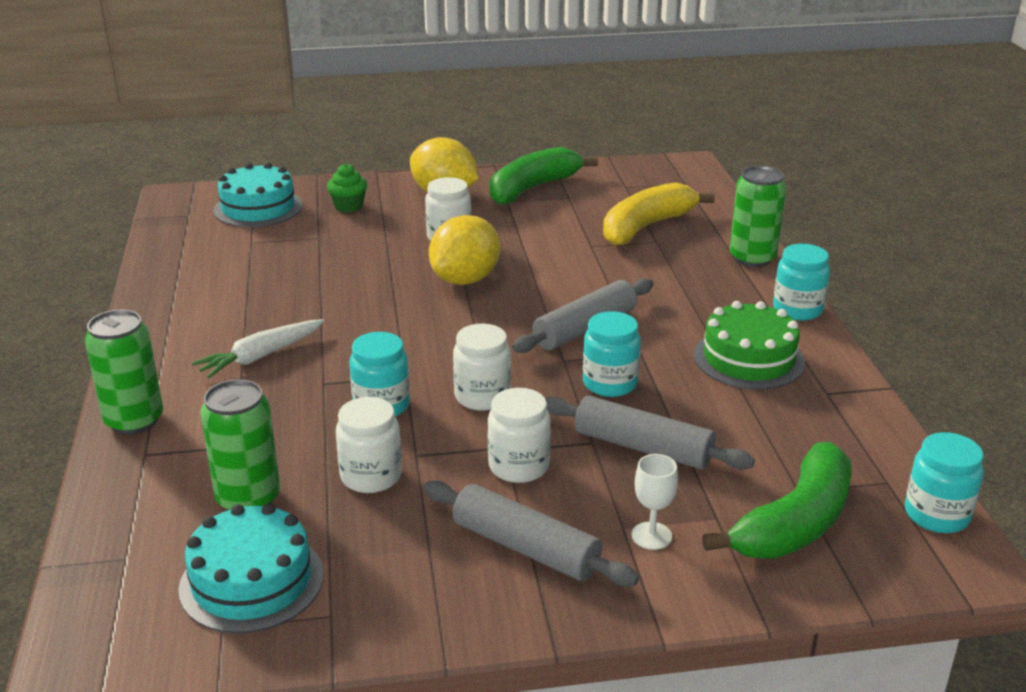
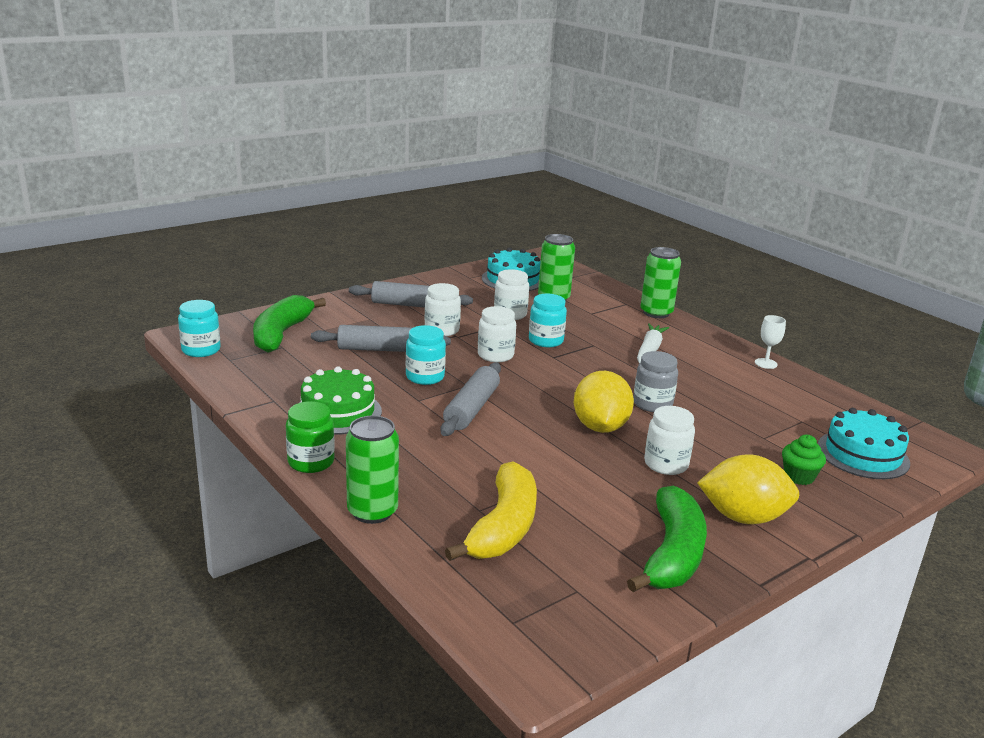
camera: 150 degrees right, 5 degrees down
white goblet [632,454,678,550] -> white goblet moved to [755,315,786,369]
turquoise jar [773,244,830,321] -> green jar [286,401,335,473]
none -> grey jar [633,351,678,412]

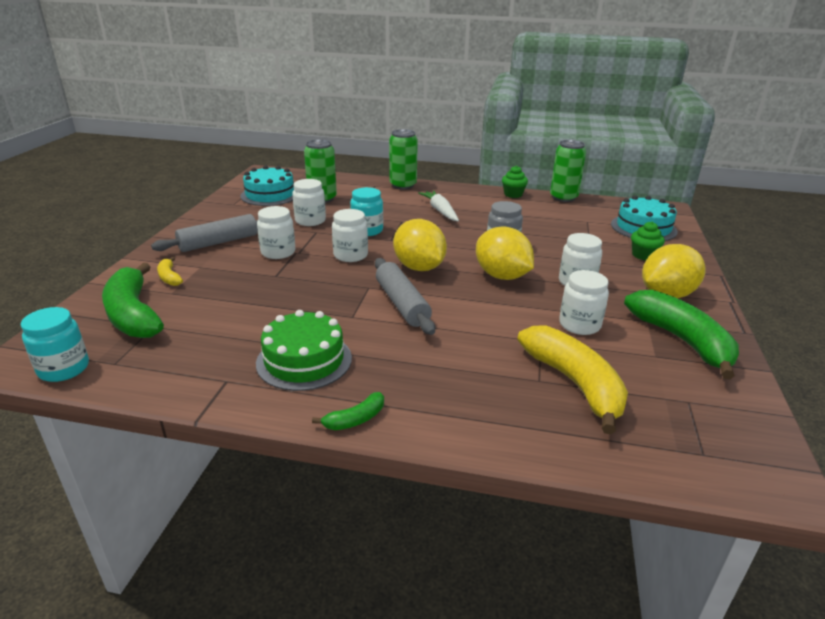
camera: 40 degrees left, 5 degrees up
green jar [286,401,335,473] -> green banana [312,392,384,430]
grey rolling pin [311,325,451,352] -> none
green can [346,416,399,524] -> green can moved to [550,140,586,202]
turquoise jar [406,325,446,385] -> none
white goblet [755,315,786,369] -> green cupcake [502,166,528,198]
none -> yellow banana [157,257,183,286]
none -> yellow lemon [393,219,447,271]
none -> white jar [559,270,609,335]

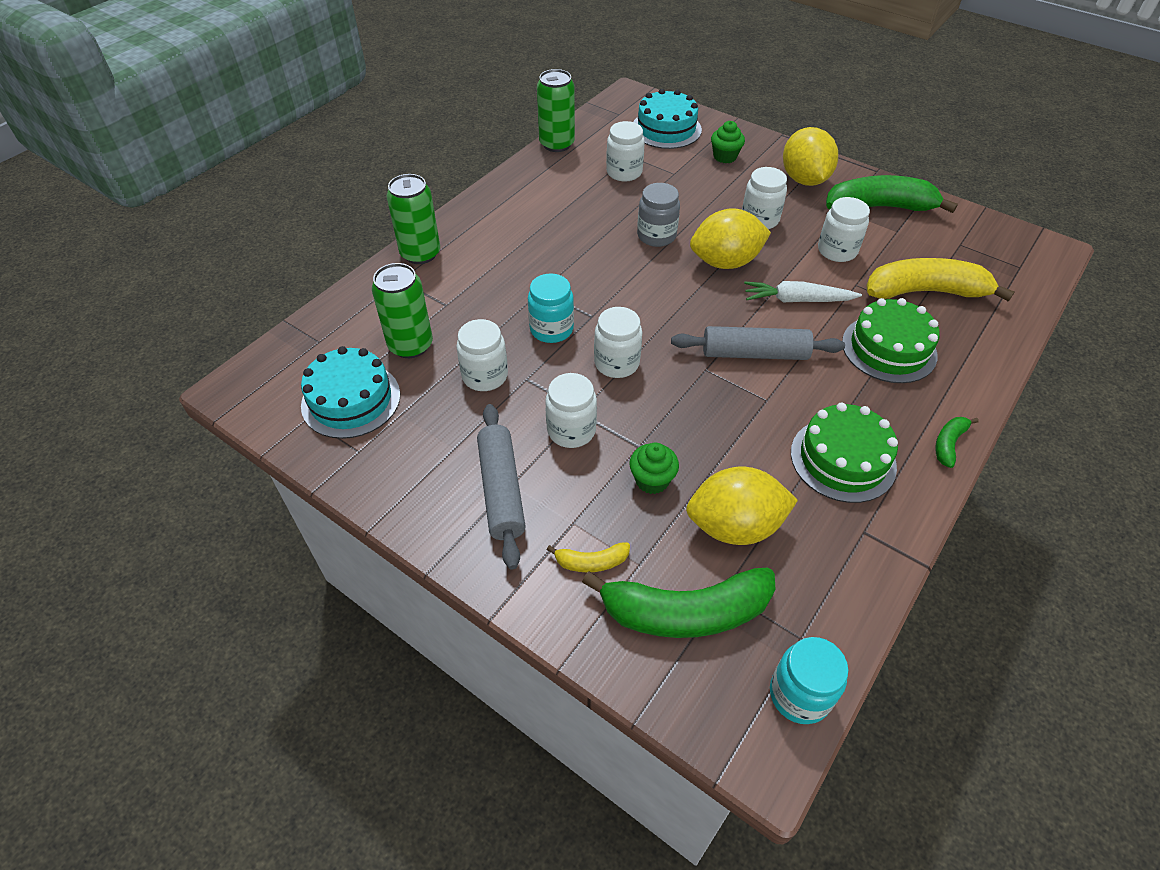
camera: 65 degrees left, 20 degrees up
green banana [312,392,384,430] -> green banana turned 135 degrees counterclockwise [935,417,979,468]
yellow lemon [393,219,447,271] -> yellow lemon moved to [686,467,798,545]
white carrot [418,190,459,221] -> white carrot moved to [744,281,862,302]
green cupcake [502,166,528,198] -> green cupcake moved to [630,443,679,494]
none -> white jar [606,121,645,182]
none -> green cake [842,298,940,383]

